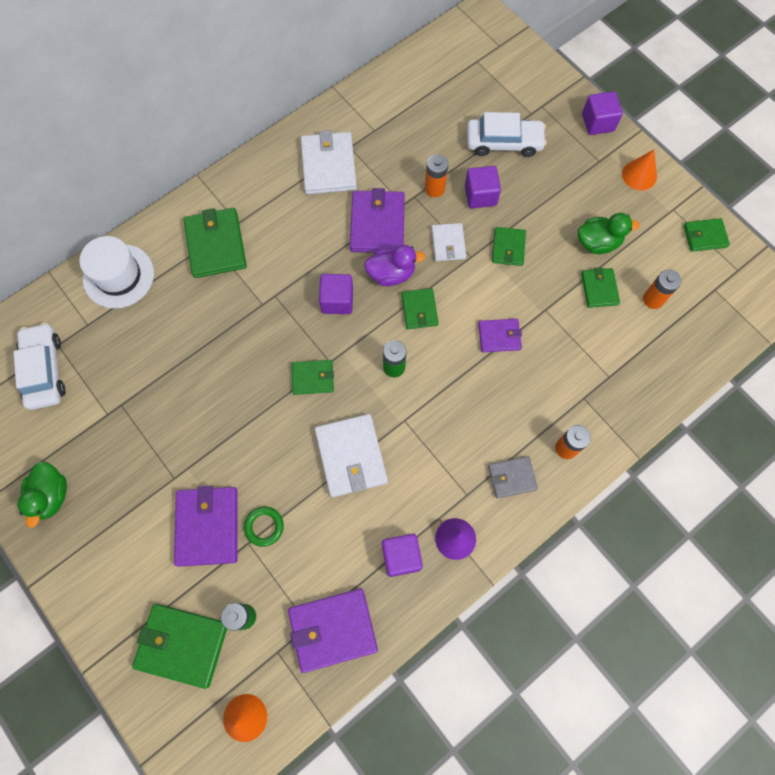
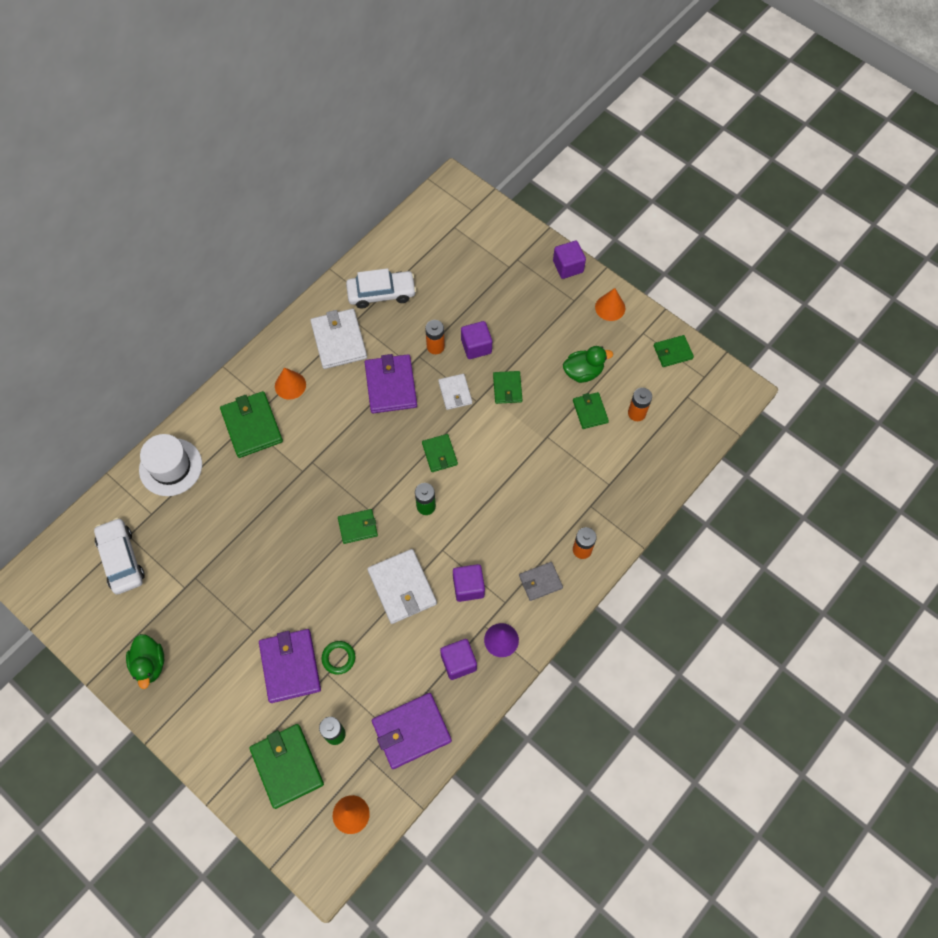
camera: 10 degrees left, 5 degrees down
green wallet [132,604,227,689] -> green wallet turned 60 degrees clockwise [249,724,324,809]
purple cube [319,274,353,314] -> purple cube moved to [453,564,485,602]
purple duck [364,245,425,286] -> none
white car [467,112,547,157] -> white car moved to [346,268,417,309]
purple wallet [478,319,522,352] -> none
none -> orange cone [275,368,306,400]

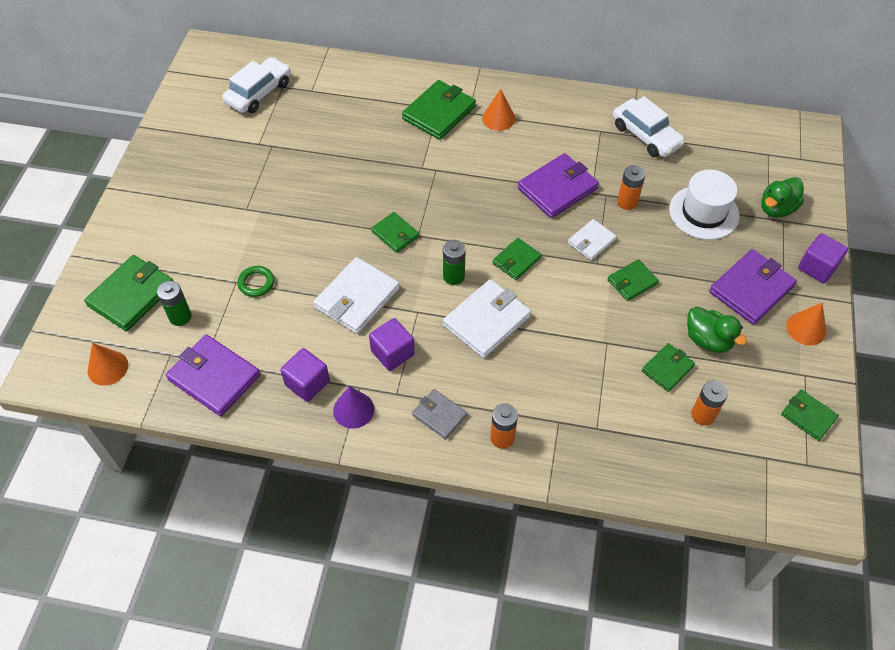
camera: 60 degrees right, 10 degrees down
green duck [126,634,164,689] -> green duck moved to [761,177,804,218]
white hat [139,434,202,496] -> white hat moved to [669,170,739,240]
purple wallet [259,629,321,703] -> purple wallet moved to [709,249,797,325]
white wallet [310,309,367,369] -> white wallet moved to [443,279,531,358]
purple cube [461,321,492,359] -> none

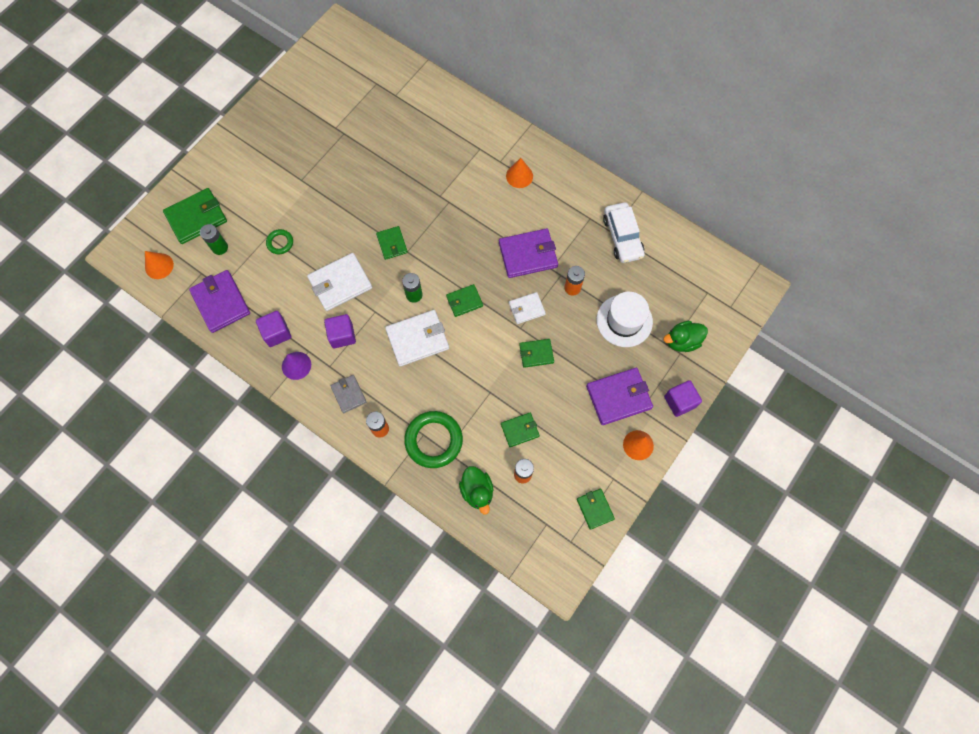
camera: 25 degrees right, 15 degrees up
white car [223,57,291,113] -> none
green wallet [402,80,476,140] -> none
green duck [687,307,747,353] -> green duck moved to [459,466,494,515]
none -> green ring [404,411,463,468]

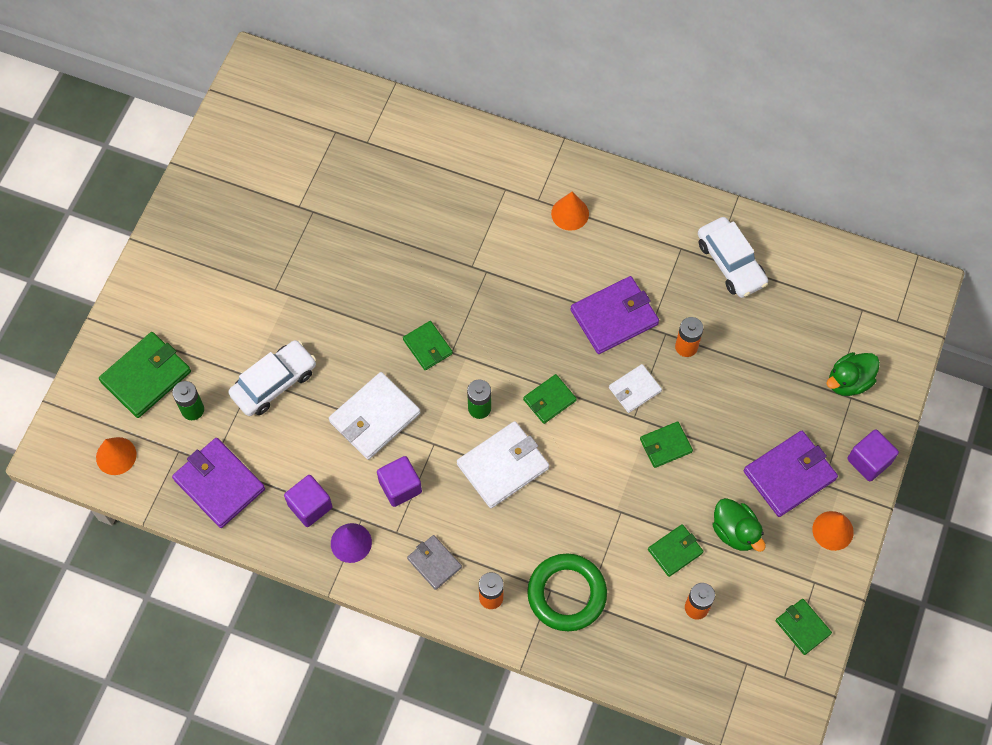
camera: 15 degrees left, 5 degrees down
green ring [266,229,293,254] -> white car [228,340,316,416]
green duck [459,466,494,515] -> green duck moved to [712,498,765,552]
white hat [597,292,653,347] -> none

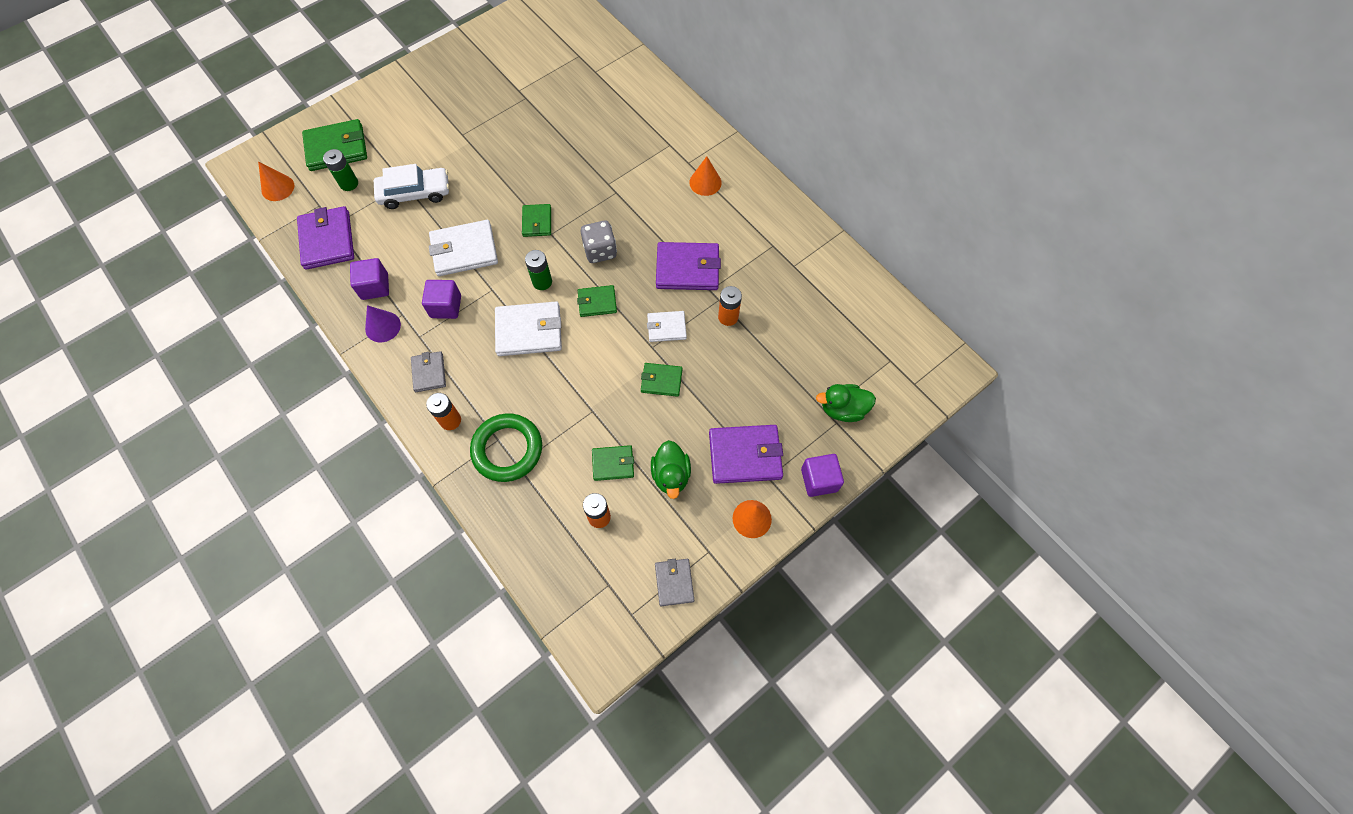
camera: 30 degrees right, 0 degrees up
white car [698,217,768,298] -> none
green wallet [776,599,832,655] -> grey wallet [655,559,694,606]
none -> grey dice [581,221,617,263]

